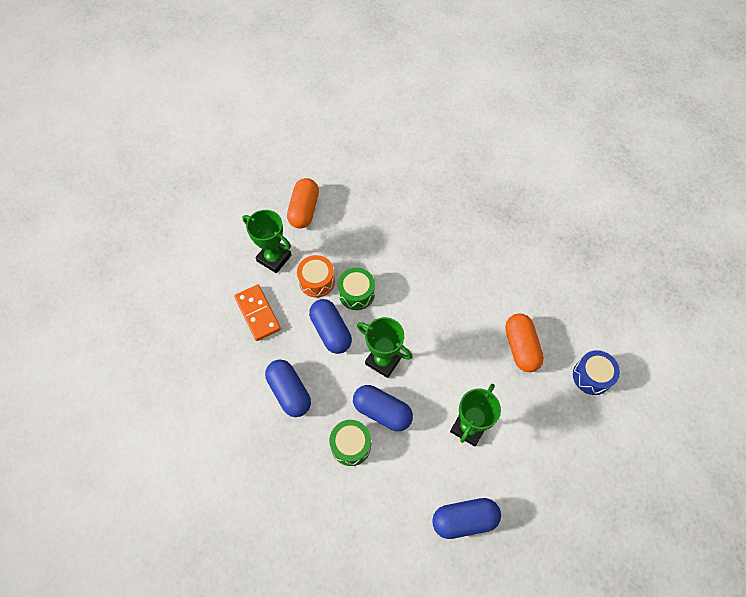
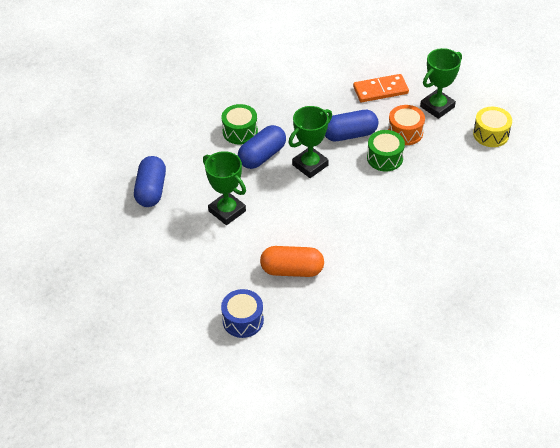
camera: 105 degrees right, 15 degrees down
blue capsule [265,359,311,417] -> none
orange capsule [287,178,319,229] -> yellow drum [473,107,512,147]

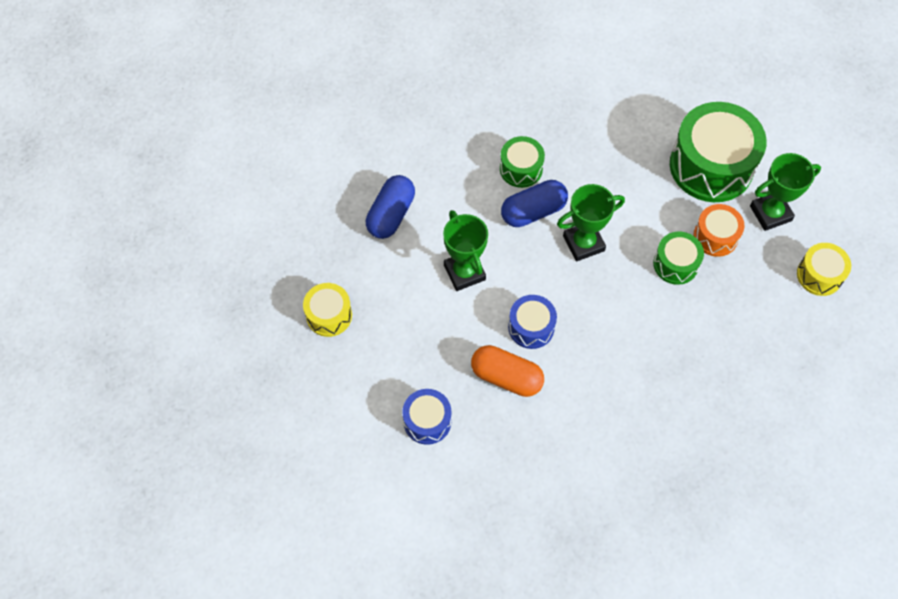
camera: 20 degrees right, 15 degrees up
blue capsule [325,110,378,141] -> none
orange domino [353,74,409,102] -> green drum [670,102,767,202]
none -> yellow drum [303,283,352,337]
none -> blue drum [508,295,557,349]

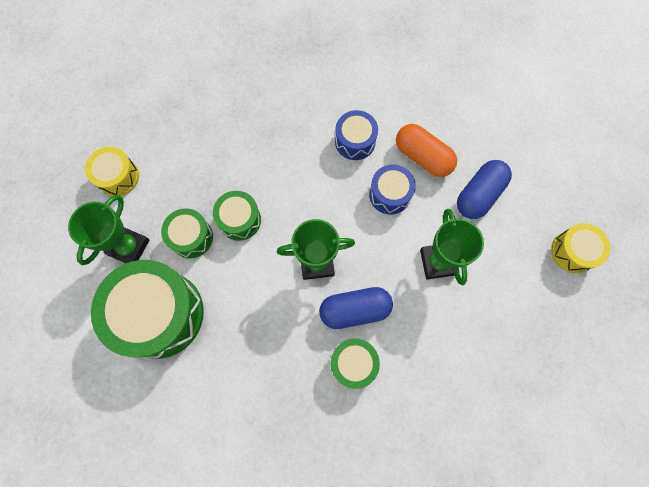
camera: 165 degrees left, 10 degrees up
blue capsule [366,175,415,239] -> blue capsule moved to [457,160,512,219]
blue drum [402,389,452,445] -> blue drum moved to [335,110,378,160]
orange drum [693,204,745,257] -> green drum [161,208,213,258]
green trophy [750,153,821,231] -> green trophy turned 60 degrees counterclockwise [68,195,150,265]

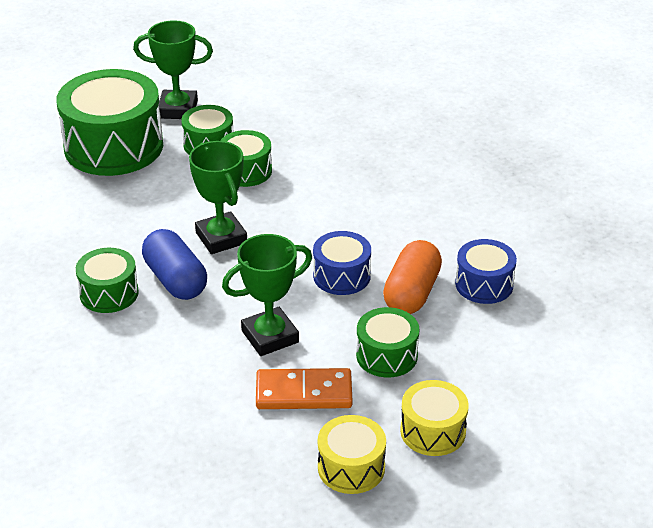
camera: 70 degrees right, 35 degrees down
yellow drum [85,147,139,196] -> yellow drum moved to [400,380,469,456]
blue drum [335,110,378,160] -> blue drum moved to [455,239,517,304]
blue capsule [457,160,512,219] -> green drum [356,307,419,378]
none -> orange domino [256,368,353,409]

